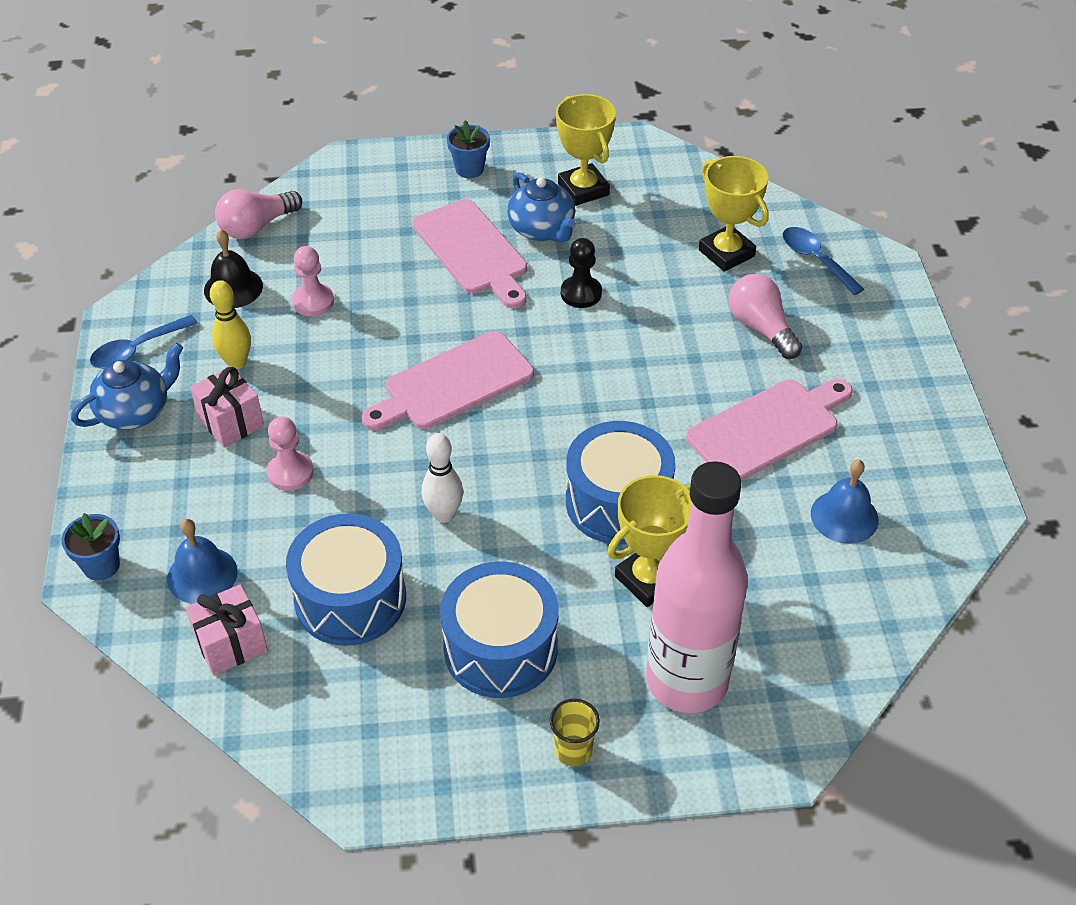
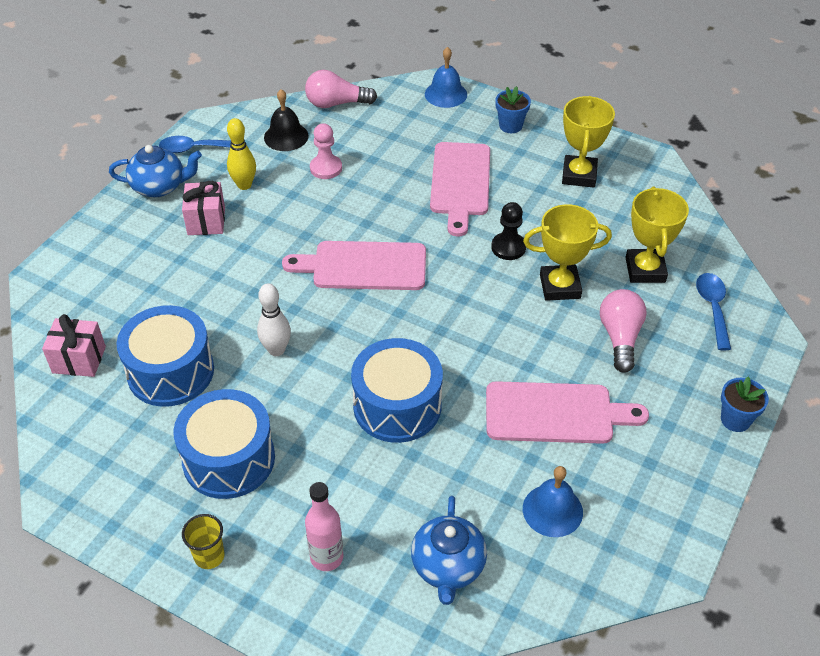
camera: 35 degrees right, 0 degrees up
blue flower pot [61,513,120,581] -> blue flower pot moved to [721,376,769,432]
blue bell [167,519,237,604] -> blue bell moved to [425,47,467,108]
pink pawn [266,417,314,491] -> none
blue teapot [507,172,576,243] -> blue teapot moved to [411,496,487,605]
yellow trophy [607,475,692,607] -> yellow trophy moved to [523,204,612,301]
pink bottle [646,461,748,713] -> pink bottle [305,482,343,571], size x0.48

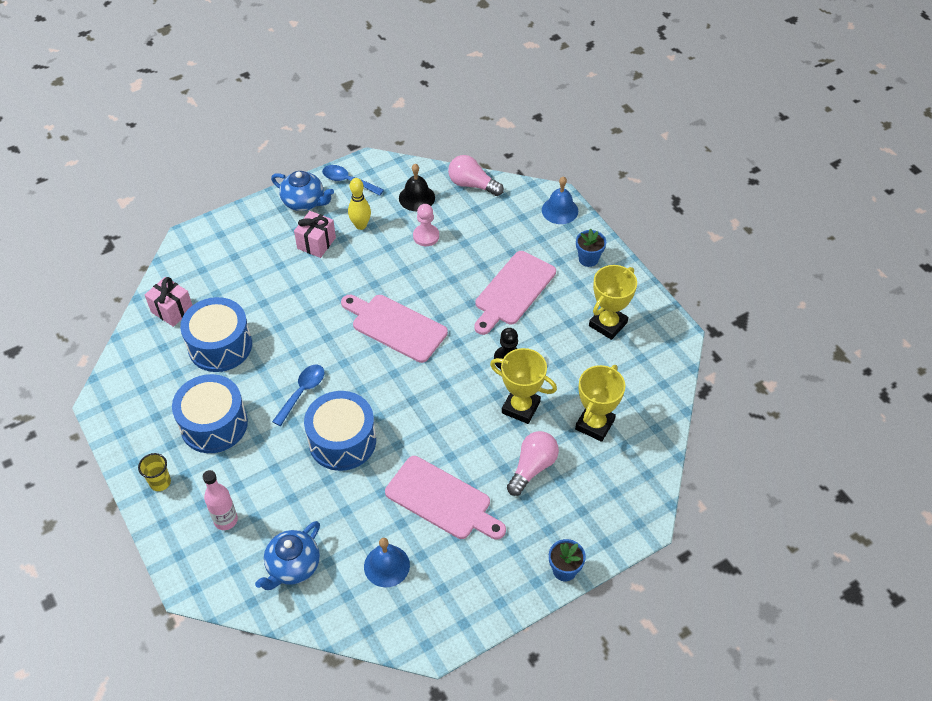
camera: 30 degrees right, 5 degrees up
white bowling pin [257,283,291,356] -> none
blue spoon [696,273,731,350] -> blue spoon moved to [272,364,324,426]

